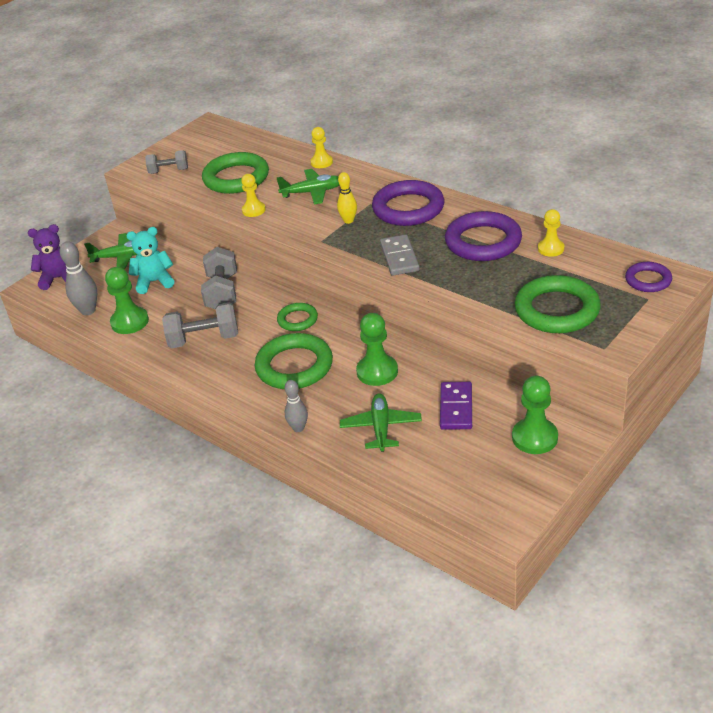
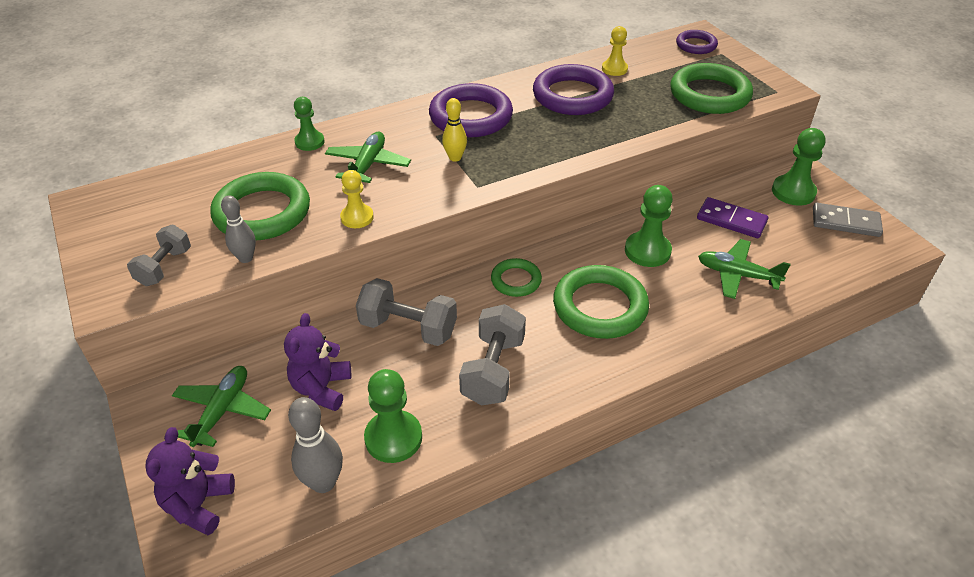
camera: 70 degrees left, 5 degrees up
turquoise teddy bear [126,227,174,294] -> purple teddy bear [284,313,351,411]
grey bowling pin [285,380,308,432] -> grey bowling pin moved to [221,195,256,263]
yellow pawn [310,127,333,168] -> green pawn [294,97,325,151]
grey domino [380,235,419,276] -> grey domino moved to [813,203,883,237]

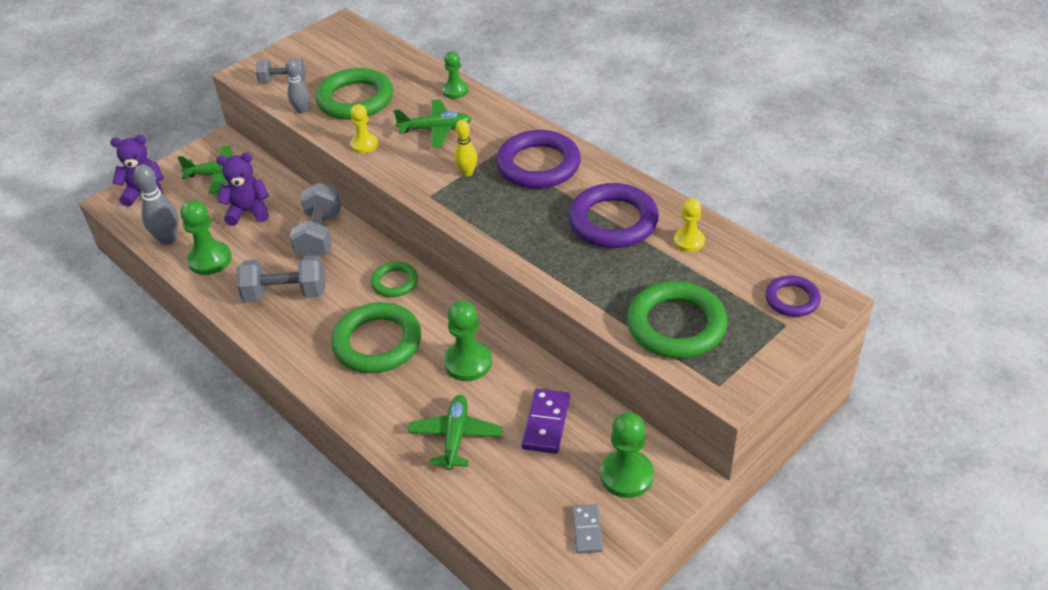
camera: 75 degrees right, 0 degrees up
grey domino [813,203,883,237] -> grey domino [572,504,603,554], size x0.66

